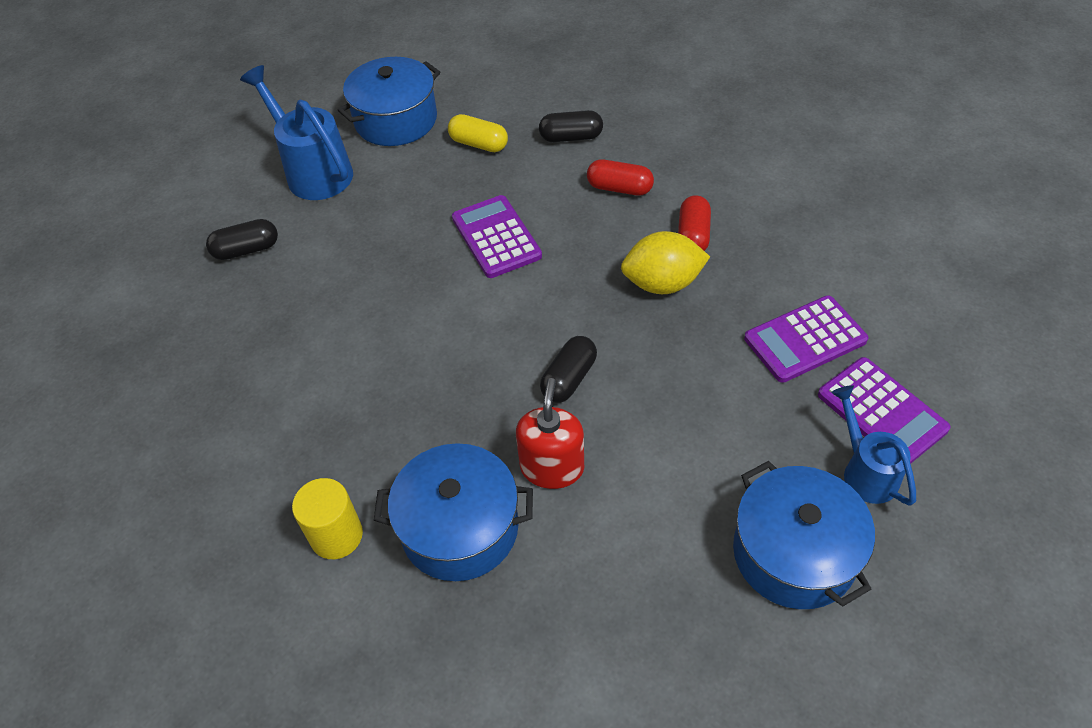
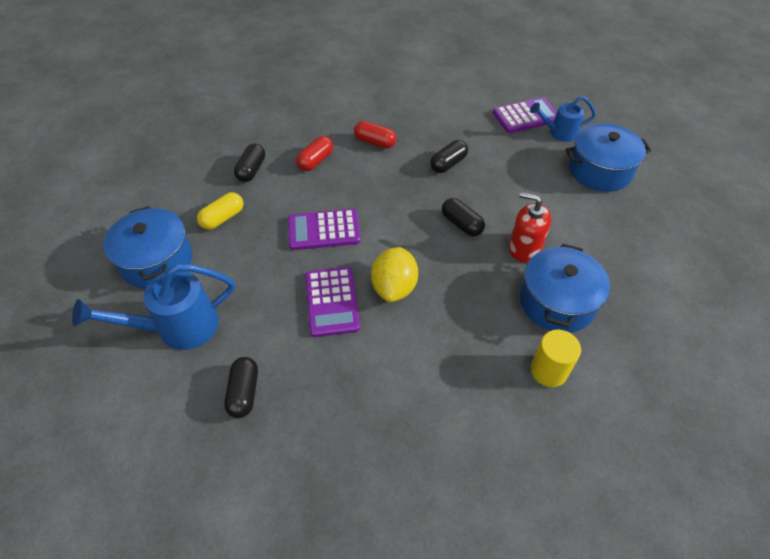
camera: 75 degrees left, 0 degrees up
yellow lemon [621,231,710,294] -> yellow lemon moved to [371,247,418,302]
purple calculator [744,296,868,383] -> purple calculator moved to [306,267,360,337]
none -> black capsule [430,140,468,173]

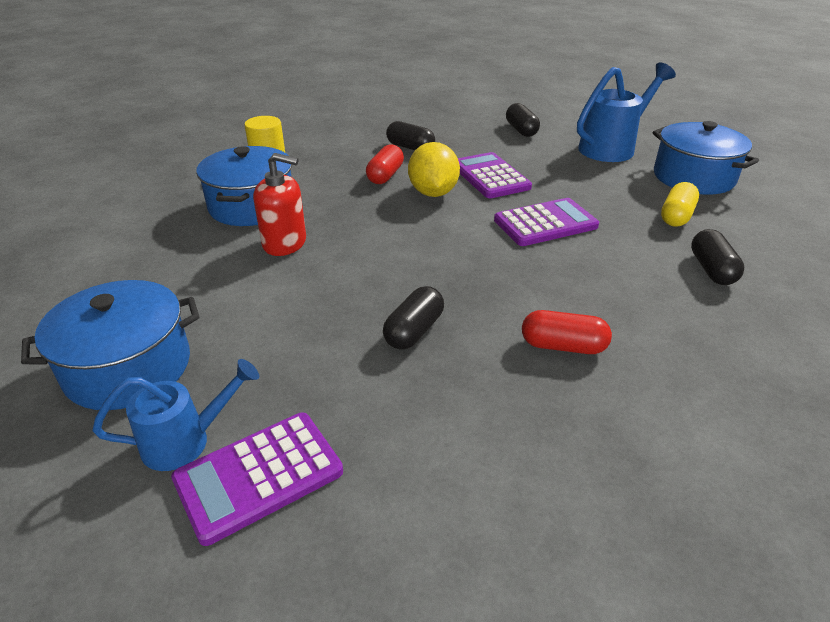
camera: 165 degrees right, 15 degrees down
red capsule [296,136,333,171] -> red capsule moved to [366,144,404,184]
black capsule [442,198,485,237] -> black capsule moved to [386,121,435,150]

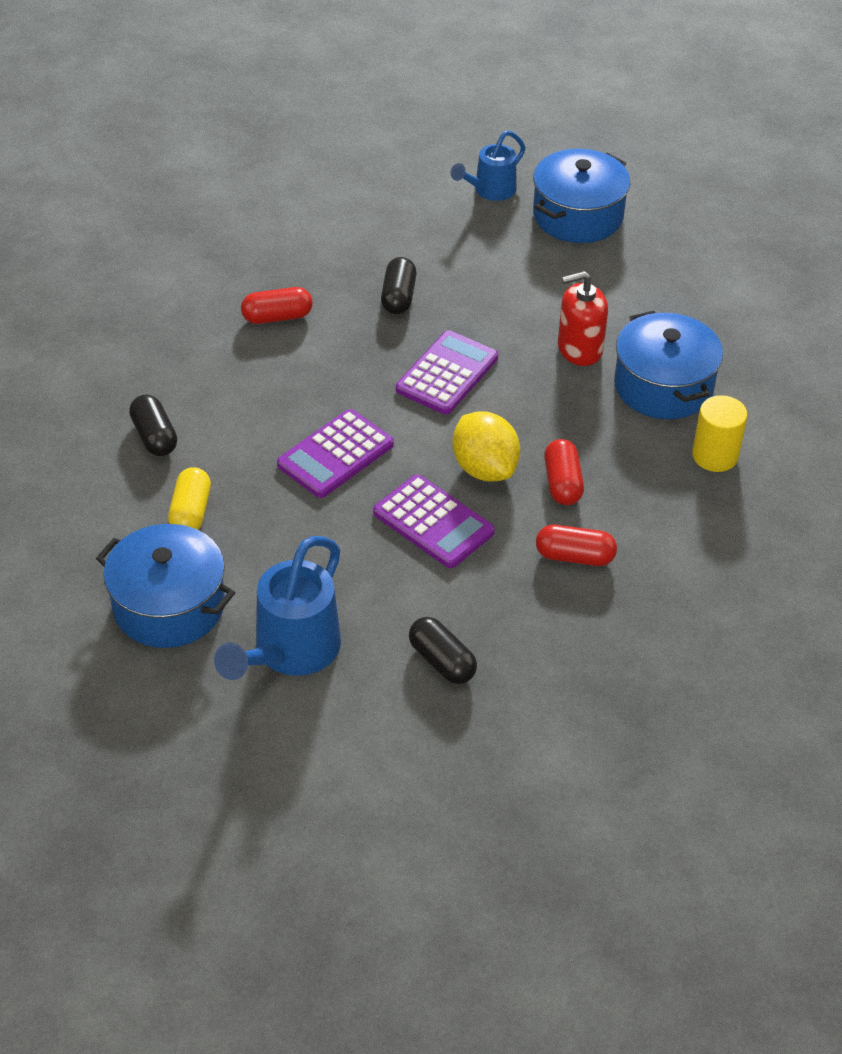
camera: 155 degrees right, 10 degrees up
purple calculator [171,413,343,546] -> purple calculator moved to [396,330,498,414]
black capsule [386,121,435,150] -> red capsule [536,525,617,566]

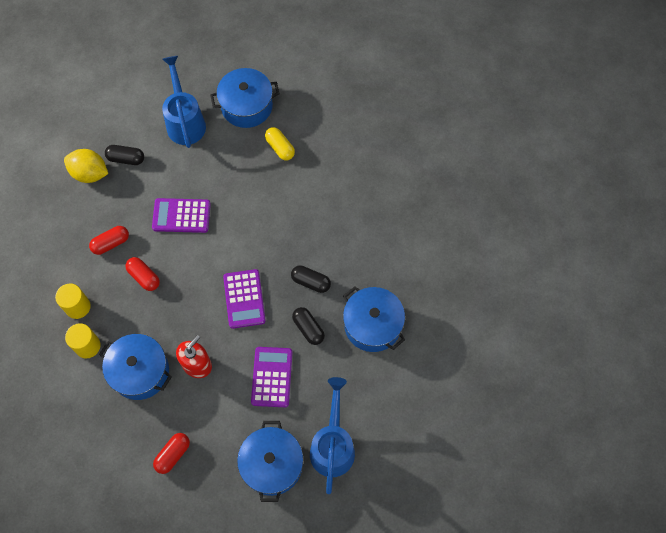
camera: 140 degrees right, 20 degrees up
black capsule [129,394,177,456] -> black capsule moved to [291,265,331,293]
red capsule [241,287,313,324] -> red capsule moved to [153,433,190,474]
purple calculator [277,409,394,498] -> purple calculator moved to [251,347,292,407]
blue watering can [451,130,526,201] -> blue watering can [310,377,355,494], size x1.61
yellow lemon [452,411,520,482] -> yellow lemon moved to [64,149,108,183]
none -> yellow cylinder [55,284,91,319]
none -> blue pot [343,286,405,352]

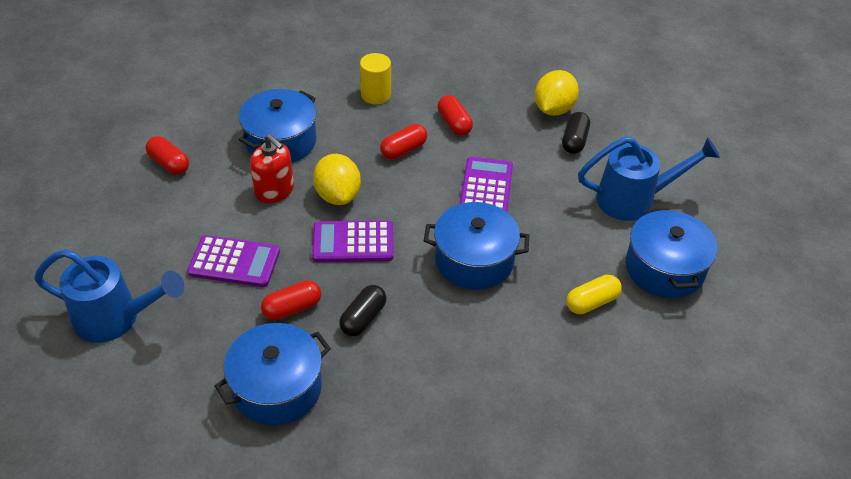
camera: 95 degrees right, 20 degrees down
yellow cylinder [65,323,101,359] -> none
blue pot [237,421,303,502] -> blue pot moved to [424,202,529,290]
black capsule [292,307,325,345] -> red capsule [261,280,321,320]
none -> yellow lemon [313,154,361,205]

